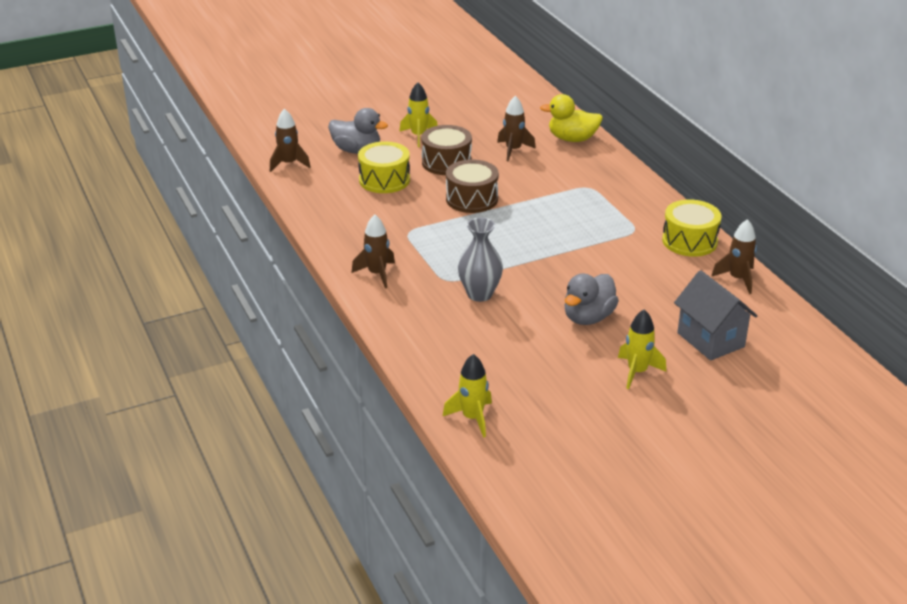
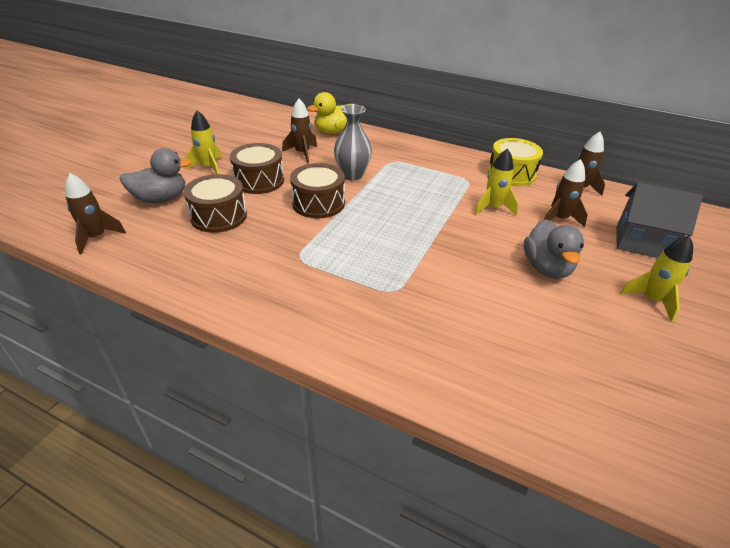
camera: 40 degrees left, 5 degrees up
brown rocket [351,215,395,289] -> brown rocket moved to [544,159,588,227]
yellow drum [358,141,410,193] -> brown drum [183,174,247,233]
yellow rocket [443,354,492,438] -> yellow rocket moved to [474,148,518,216]
grey vase [458,218,503,302] -> grey vase moved to [334,104,372,180]

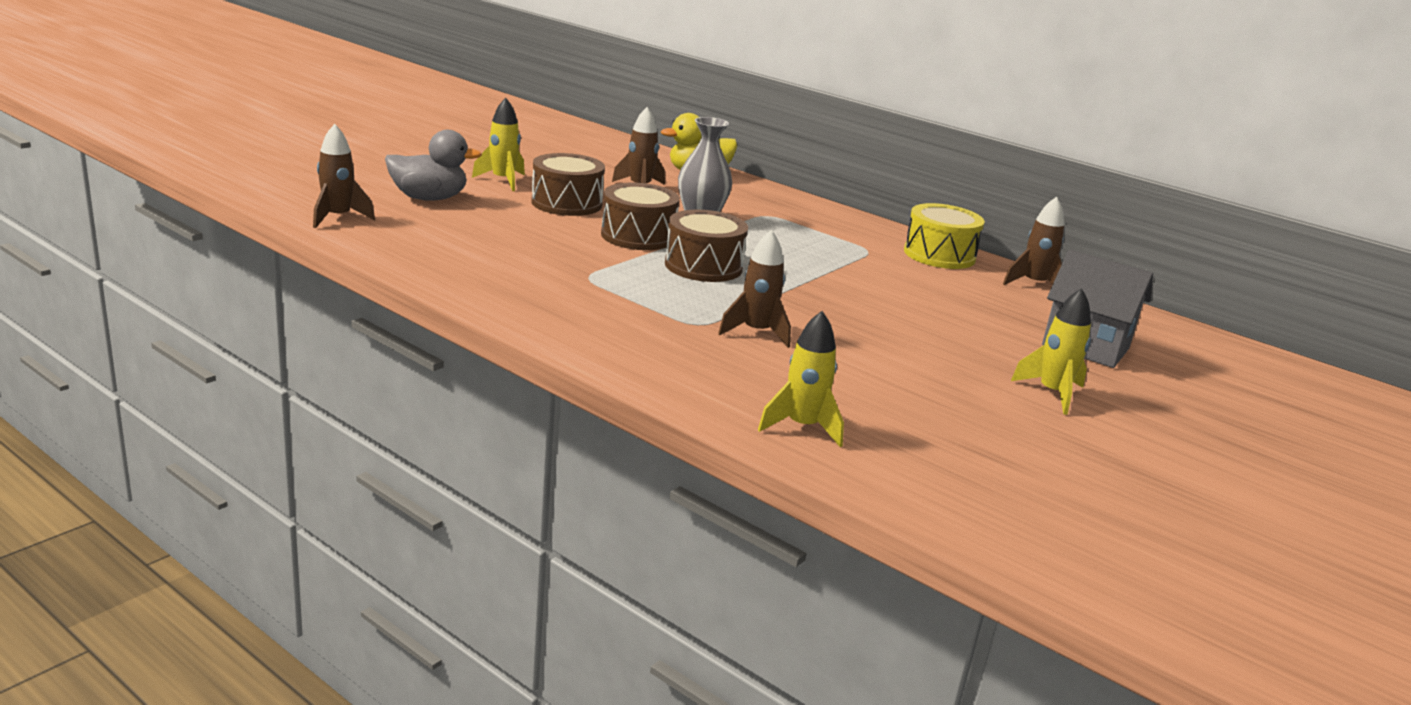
camera: 10 degrees right, 15 degrees down
brown drum [183,174,247,233] -> brown drum moved to [665,210,748,282]
yellow rocket [474,148,518,216] -> yellow rocket moved to [758,311,844,447]
grey duck [524,219,584,279] -> none
brown rocket [544,159,588,227] -> brown rocket moved to [718,230,791,348]

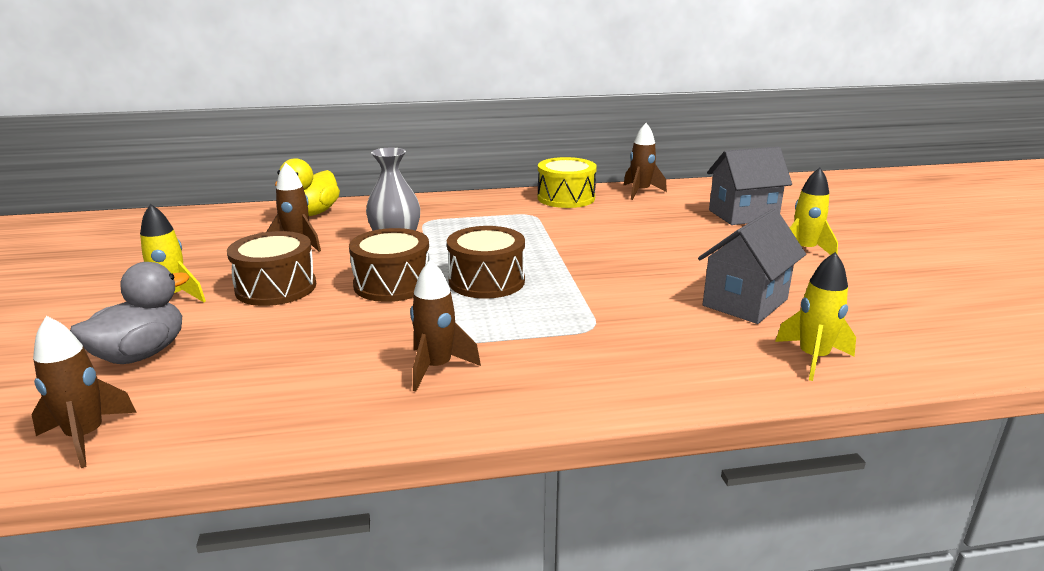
camera: 45 degrees left, 0 degrees up
brown rocket [718,230,791,348] -> brown rocket moved to [410,260,481,391]
none -> grey house [698,208,806,324]

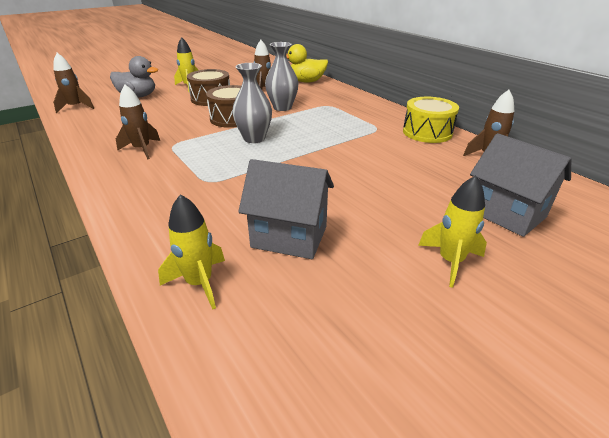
camera: 65 degrees right, 10 degrees up
brown drum [447,226,525,299] -> grey vase [232,63,272,143]

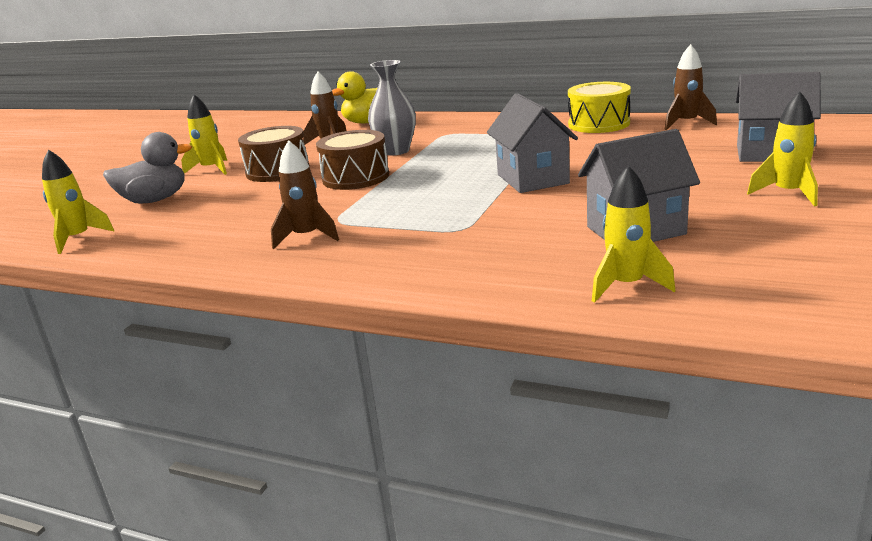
camera: 30 degrees left, 10 degrees down
brown rocket [53,53,94,113] -> yellow rocket [42,149,115,254]
grey vase [232,63,272,143] -> none
none -> grey house [487,93,578,193]

